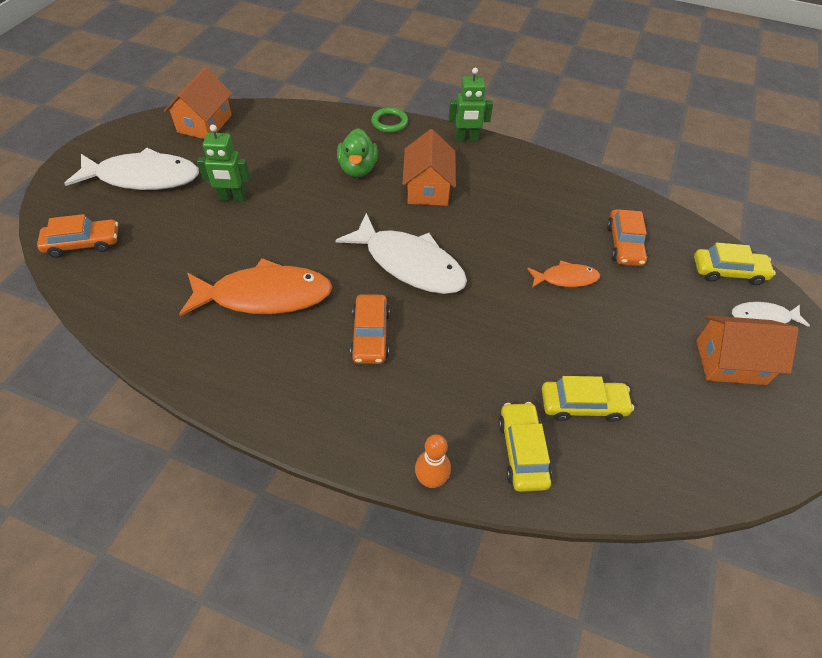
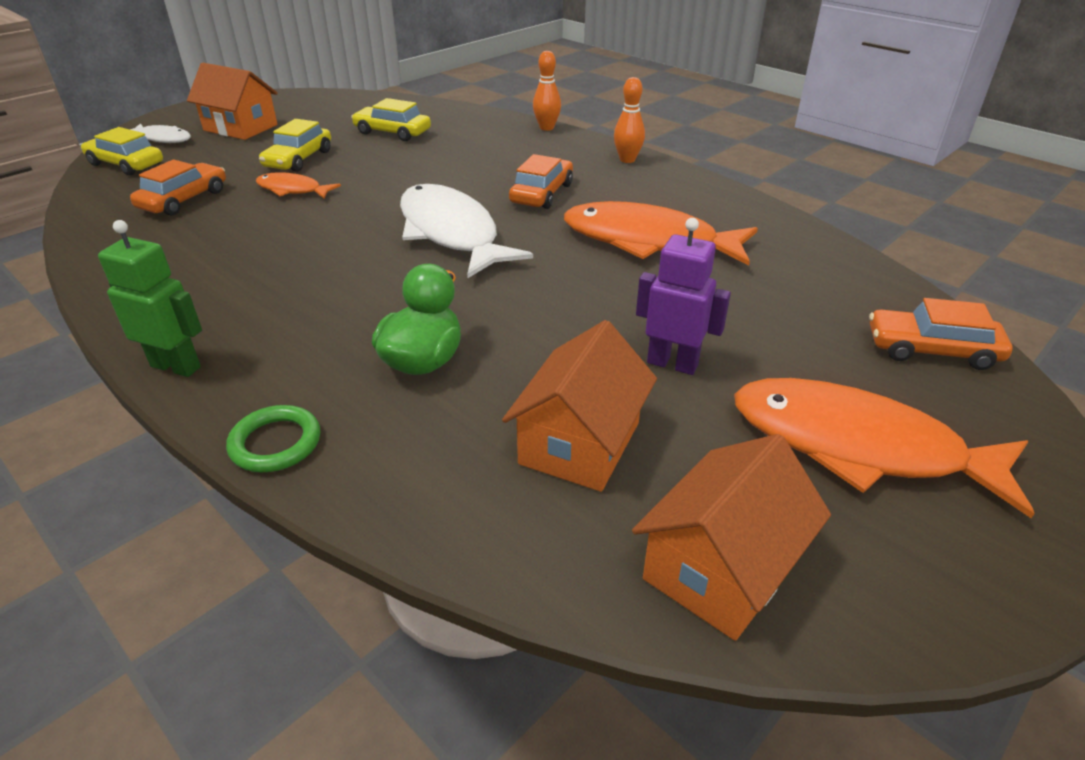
camera: 155 degrees left, 15 degrees down
white fish [64,148,199,190] -> orange fish [734,378,1035,518]
green robot [197,125,250,202] -> purple robot [636,218,731,375]
orange house [402,129,456,206] -> orange house moved to [502,320,657,492]
yellow car [498,402,552,492] -> yellow car moved to [259,119,331,172]
none -> orange bowling pin [614,77,645,163]

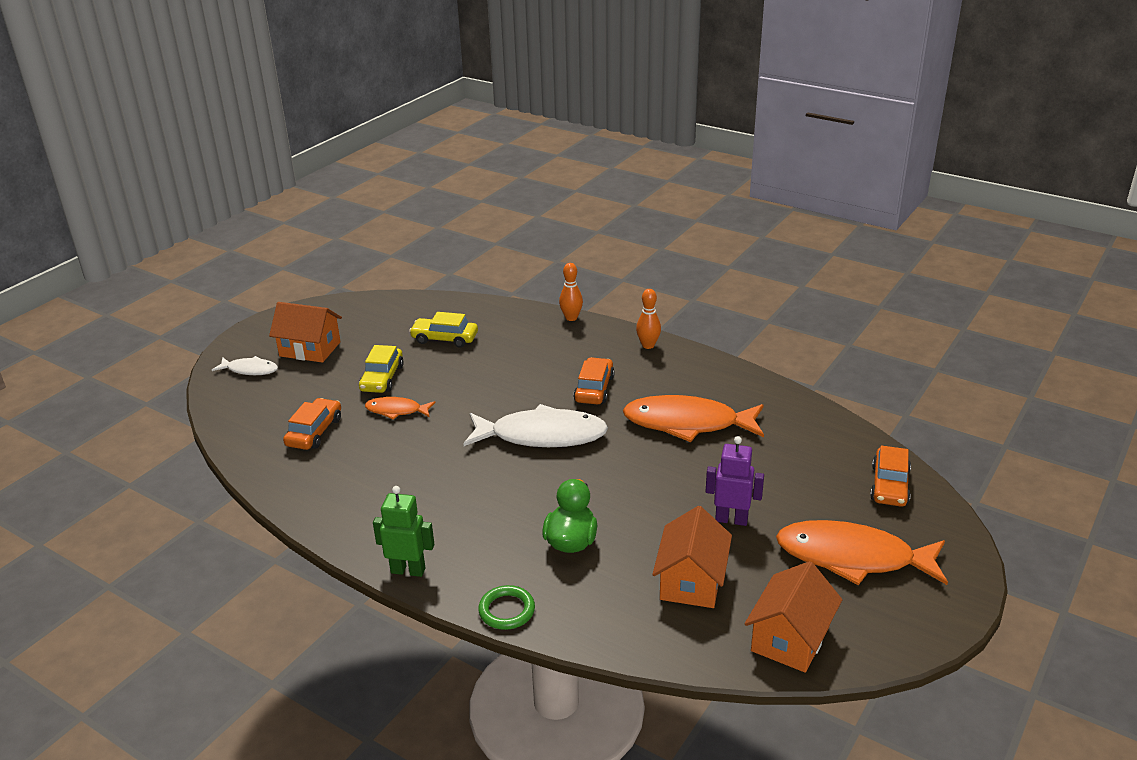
camera: 10 degrees left, 5 degrees down
yellow car [81,127,163,175] -> none
white fish [400,184,533,278] -> white fish turned 135 degrees clockwise [464,404,608,447]
orange car [869,298,1013,370] -> orange car turned 75 degrees counterclockwise [870,446,911,507]

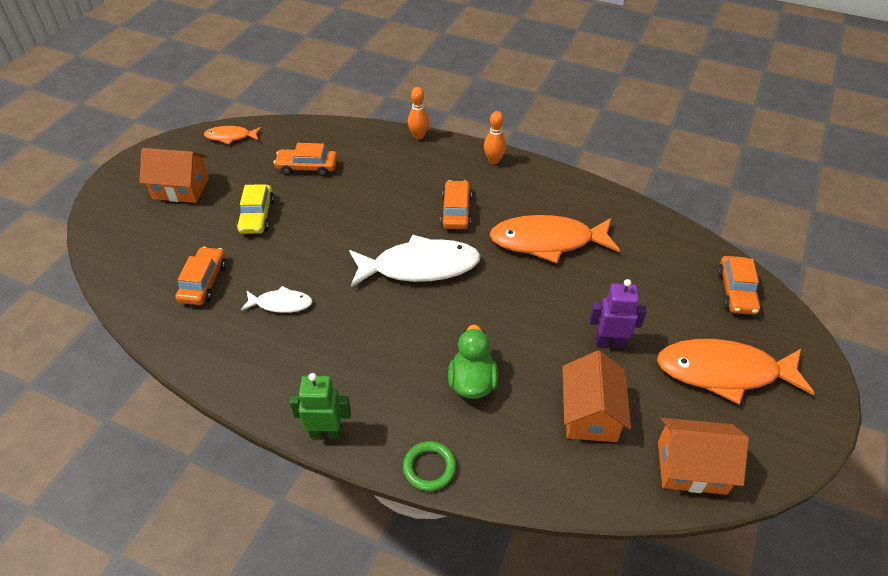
camera: 10 degrees left, 15 degrees up
white fish [212,356,278,375] -> white fish moved to [241,286,313,313]
orange fish [365,397,436,420] -> orange fish moved to [204,126,261,144]
yellow car [409,312,478,348] -> orange car [274,143,337,176]
orange house [744,561,842,673] -> orange house turned 75 degrees clockwise [658,418,749,495]

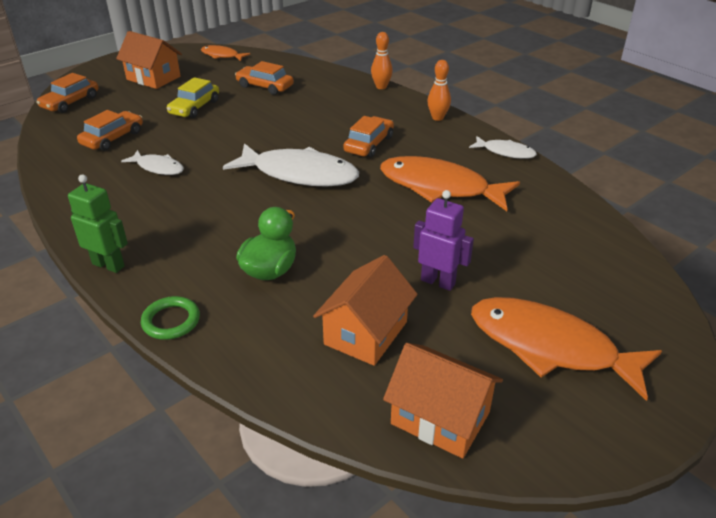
camera: 25 degrees right, 10 degrees down
orange car [717,256,760,315] -> orange car moved to [36,73,99,113]
none -> white fish [469,136,537,159]

